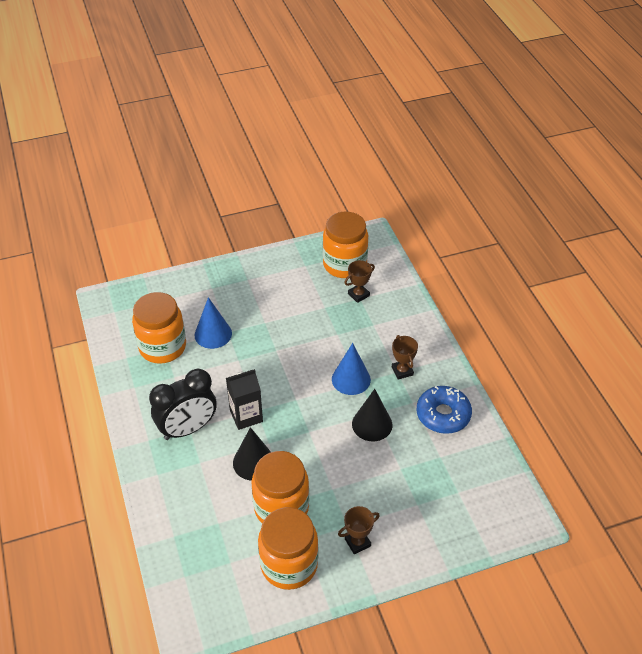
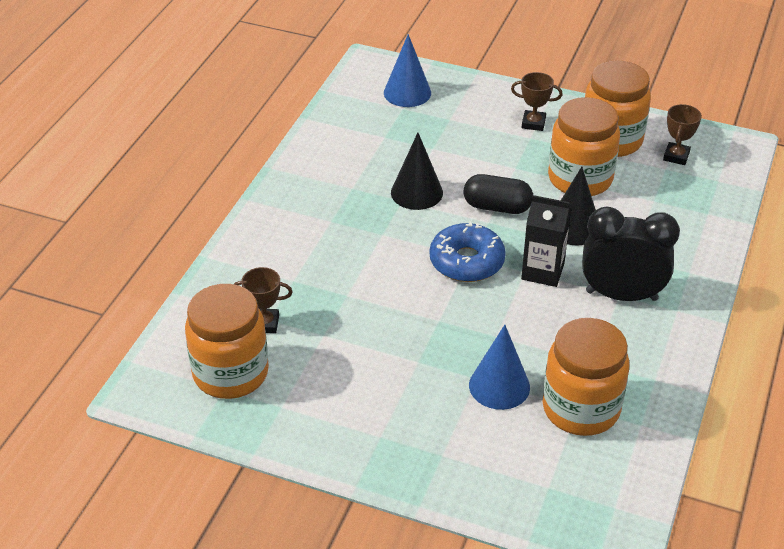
camera: 140 degrees left, 5 degrees down
blue cone [332,343,371,395] -> blue cone moved to [384,34,431,107]
brown trophy [392,335,418,380] -> brown trophy moved to [663,104,702,165]
blue donut [416,386,472,434] -> blue donut moved to [430,221,506,282]
none -> black capsule [464,174,533,214]

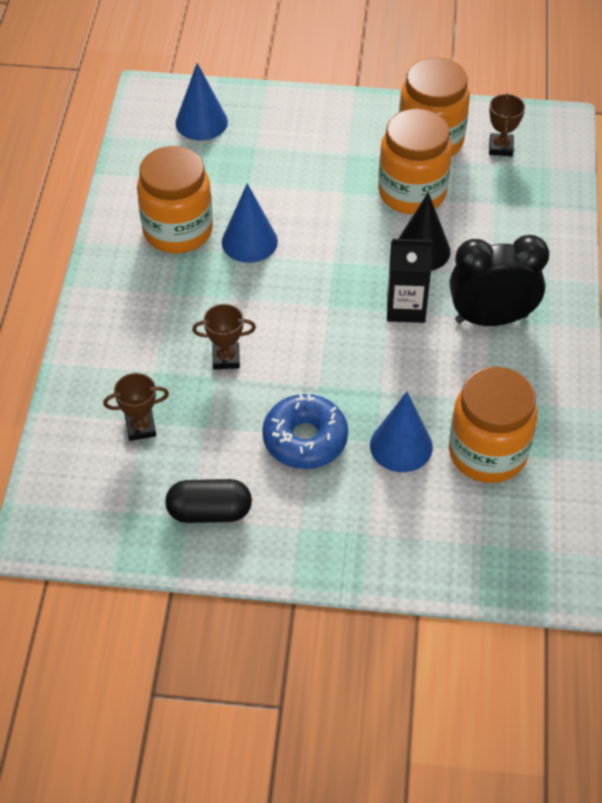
camera: 15 degrees left, 10 degrees up
orange jar [185,284,269,399] -> orange jar moved to [137,146,213,253]
black cone [391,133,443,210] -> blue cone [222,183,278,263]
blue donut [430,221,506,282] -> blue donut moved to [262,393,348,469]
black capsule [464,174,533,214] -> black capsule moved to [165,479,252,523]
brown trophy [511,72,563,131] -> brown trophy moved to [192,304,256,369]

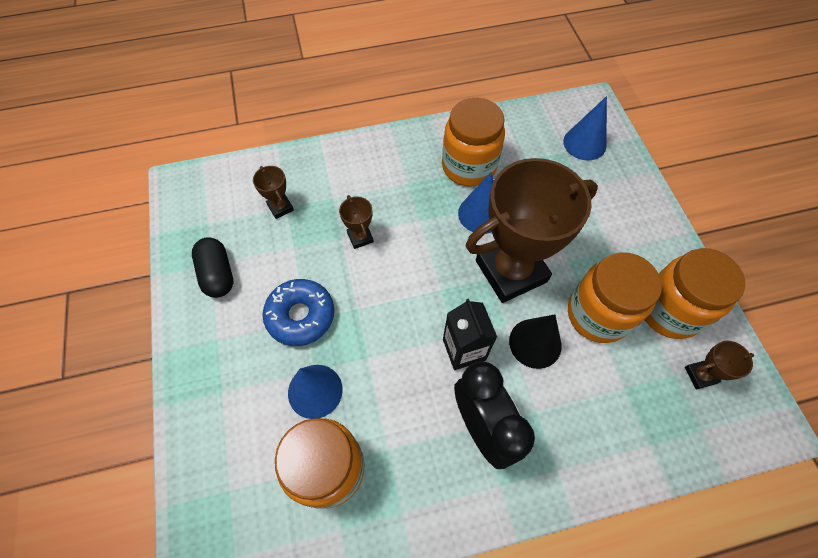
camera: 70 degrees right, 10 degrees up
none -> brown trophy [466,158,598,303]

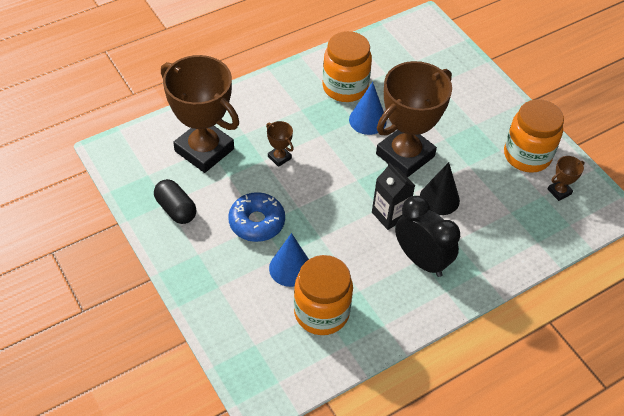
camera: 20 degrees left, 10 degrees down
brown trophy [253,166,294,219] -> brown trophy [161,55,239,173], size x2.48
blue cone [563,96,607,160] -> none
orange jar [568,252,662,343] -> none

